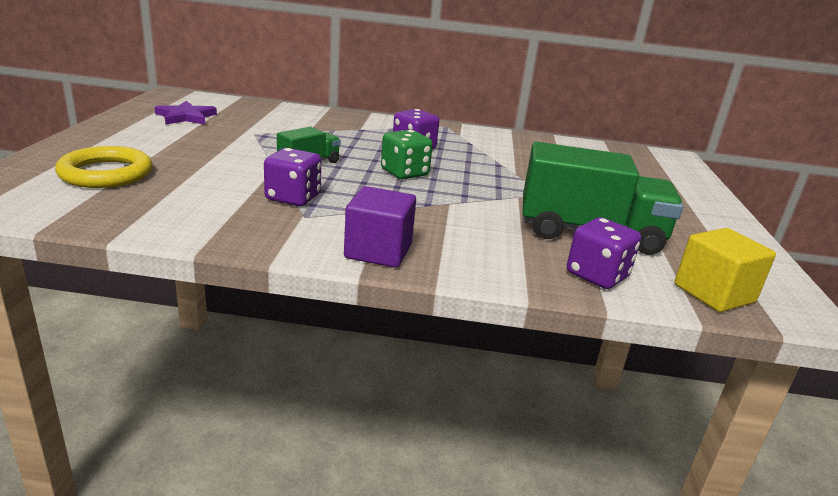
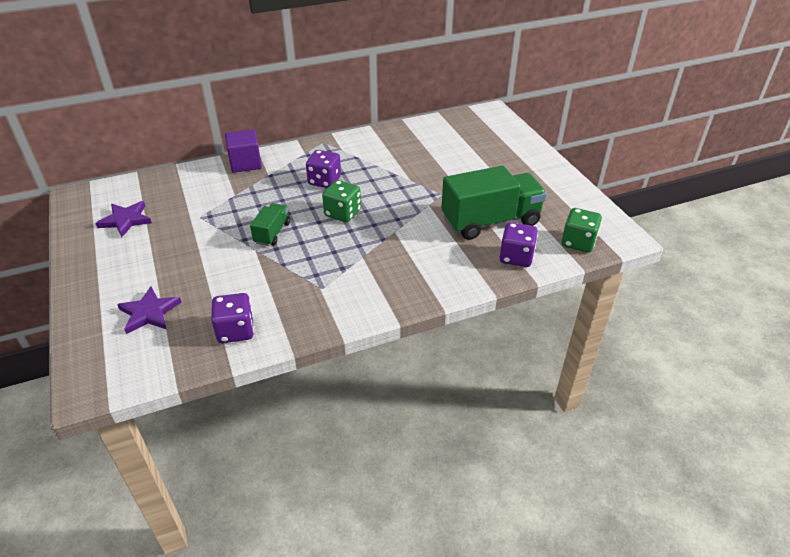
camera: 25 degrees left, 15 degrees up
yellow ring [55,146,152,188] -> purple star [117,286,182,334]
purple dice [264,148,321,206] -> purple dice moved to [211,293,254,343]
purple cube [344,186,416,268] -> purple cube moved to [225,129,262,173]
yellow cube [674,228,776,312] -> green dice [562,208,602,252]

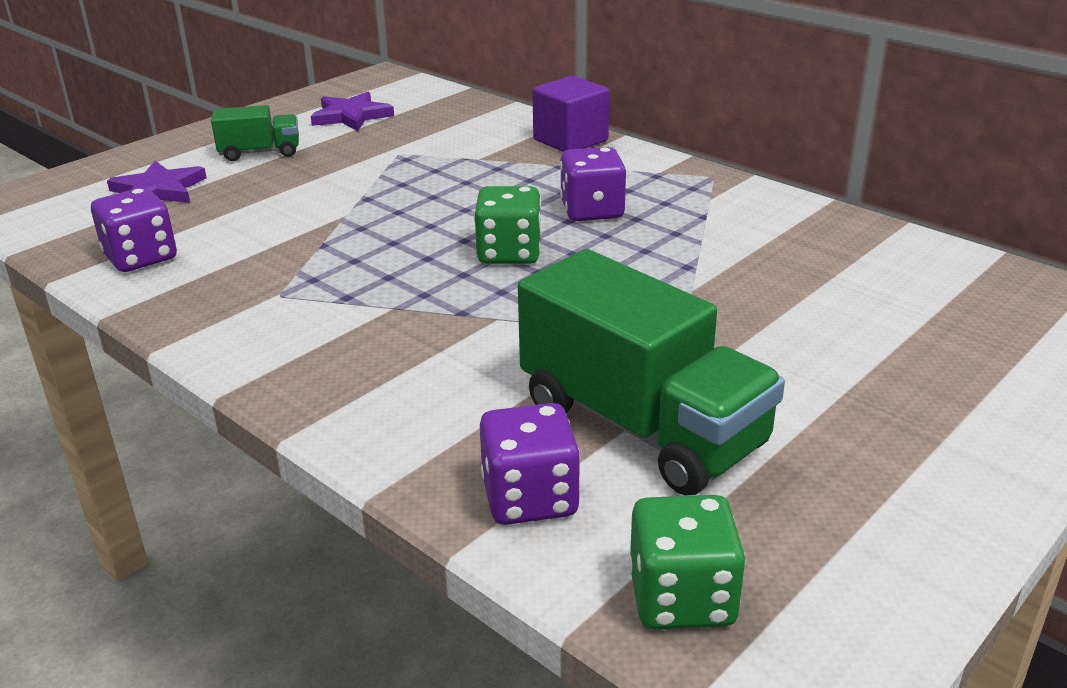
camera: 65 degrees right, 10 degrees down
green truck [250,203,290,246] -> green truck moved to [211,105,299,161]

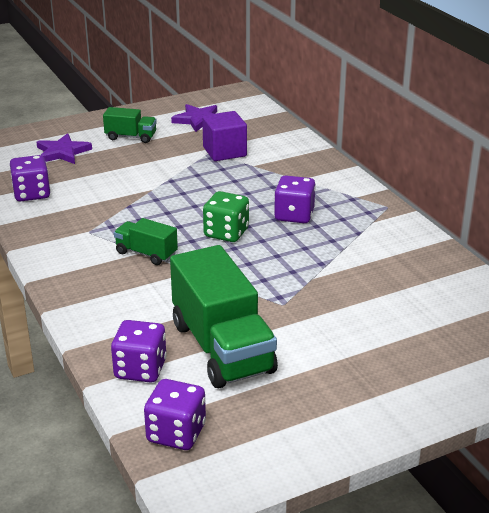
camera: 20 degrees right, 0 degrees up
purple cube [532,76,609,152] -> purple cube moved to [202,111,247,161]
green dice [629,495,746,630] -> purple dice [144,379,206,450]
none -> green truck [114,218,178,265]

